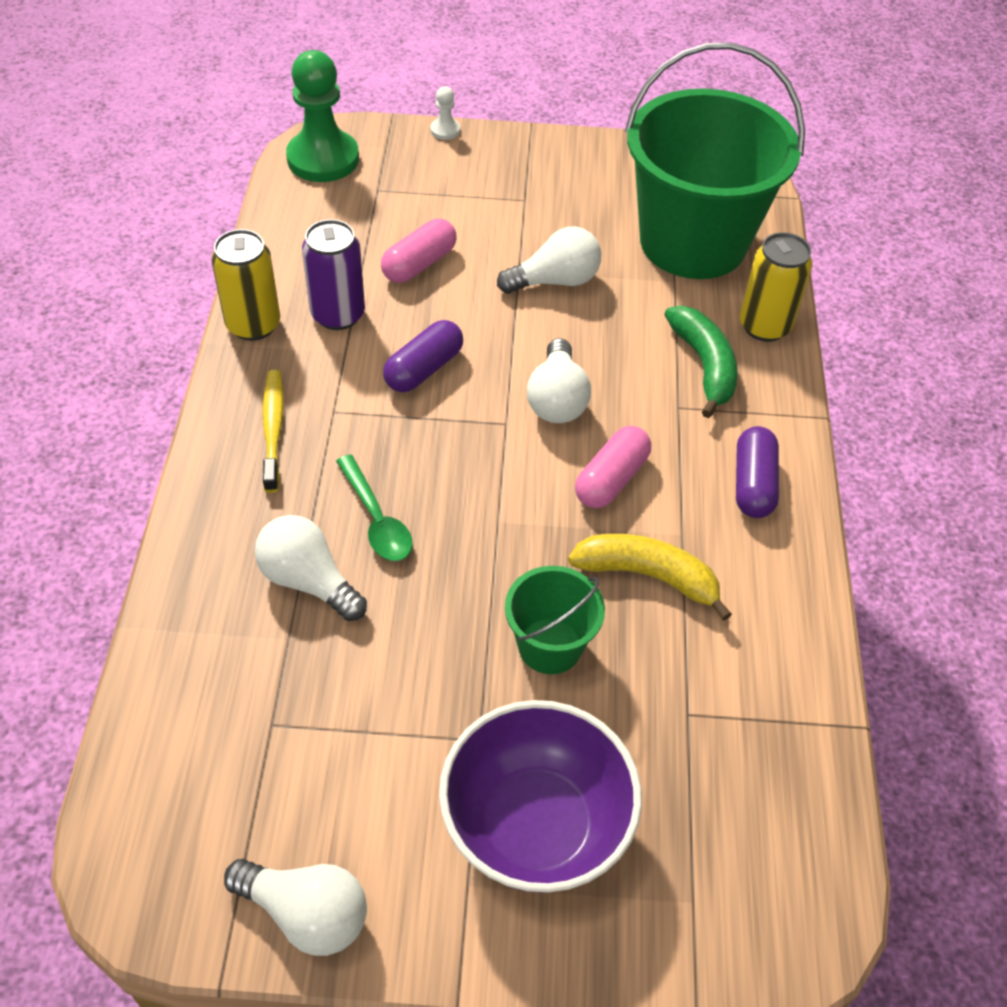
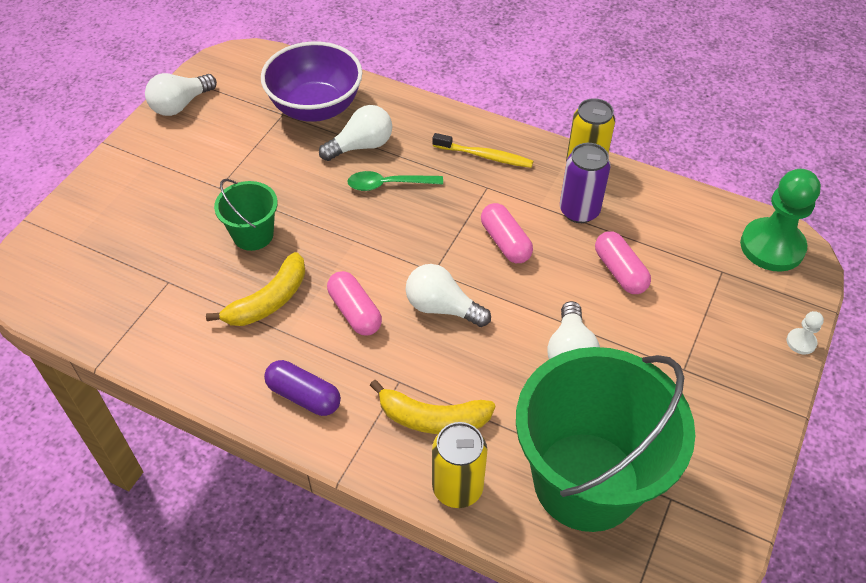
camera: 115 degrees right, 0 degrees up
purple capsule [383,320,463,392] -> pink capsule [481,203,533,263]
purple bowl [439,700,642,893] -> purple bowl moved to [261,41,362,122]
green banana [665,306,738,418] -> yellow banana [370,380,495,434]

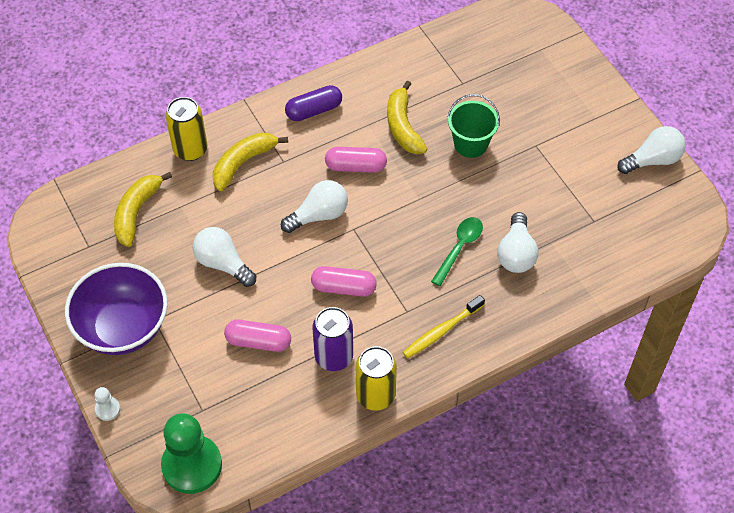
camera: 125 degrees right, 5 degrees up
white light bulb [145,73,217,116] -> white light bulb turned 75 degrees clockwise [617,126,686,174]
purple bowl [261,41,362,122] -> purple bowl moved to [65,263,168,355]
green bucket [516,347,695,532] -> yellow banana [114,172,172,247]

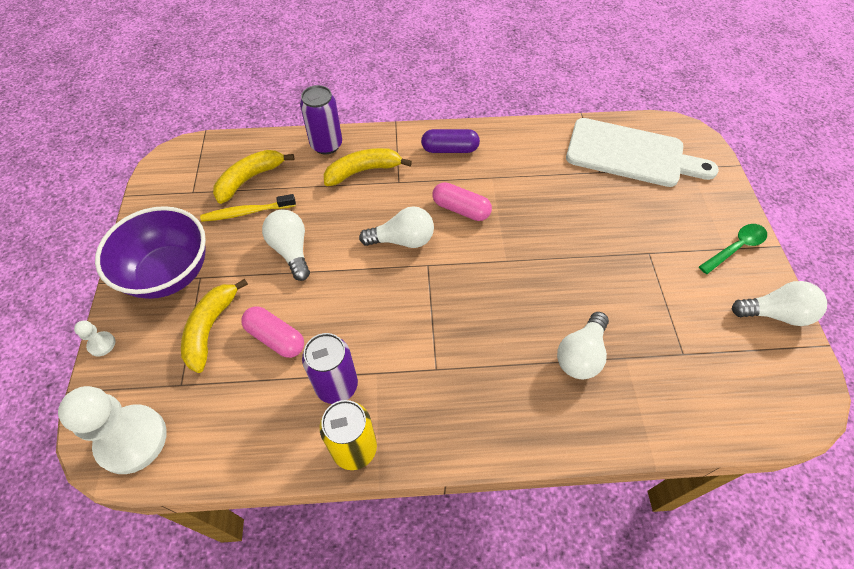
camera: 25 degrees right, 0 degrees up
green pawn [161,413,222,494] -> white pawn [58,386,167,474]
yellow can [166,97,207,161] -> purple can [300,85,342,154]
pink capsule [311,266,377,297] -> none
yellow banana [387,80,427,154] -> yellow banana moved to [181,279,248,373]
yellow toothbrush [402,295,485,359] -> yellow toothbrush moved to [200,194,296,222]
green spoon [431,217,483,286] -> green spoon moved to [699,224,767,274]
green bucket [448,94,500,158] -> none
none -> white cutting board [566,118,719,187]

